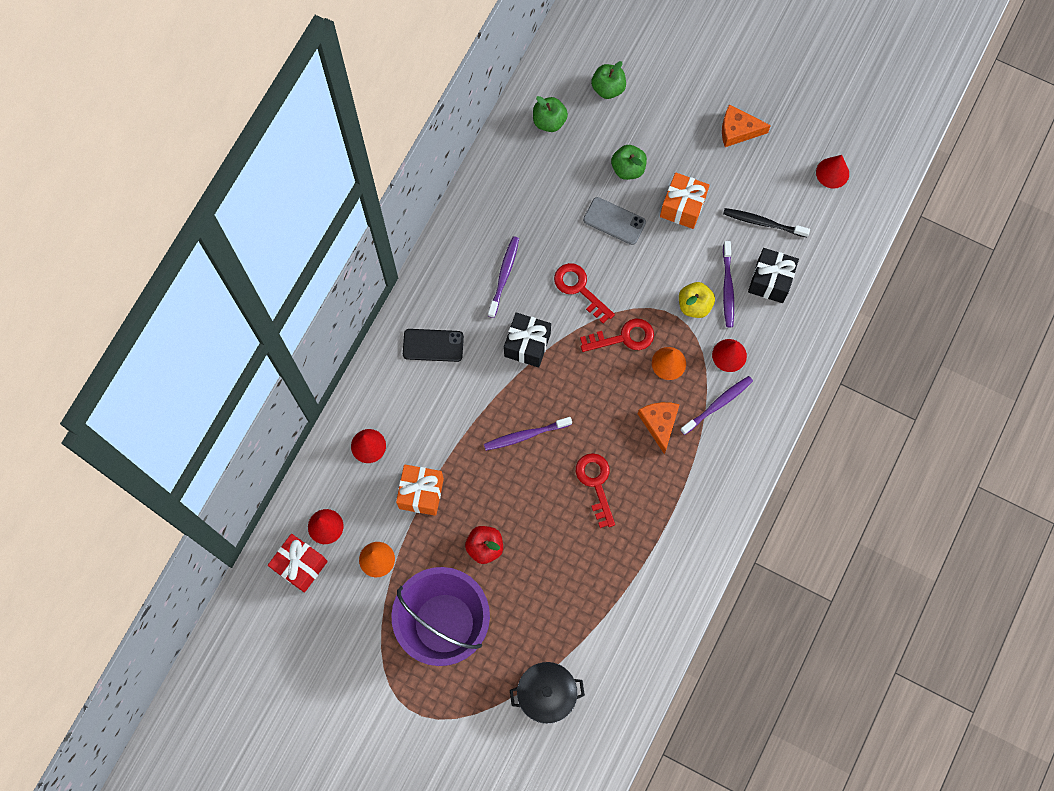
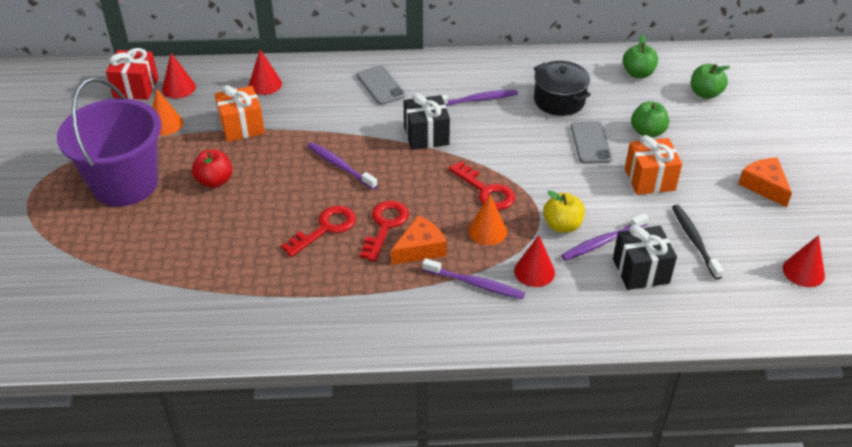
camera: 60 degrees right, 30 degrees down
black phone [403,329,464,362] -> grey phone [357,65,405,105]
black pot [510,662,585,724] -> black pot moved to [534,61,591,116]
red key [554,263,615,324] -> red key moved to [360,201,409,261]

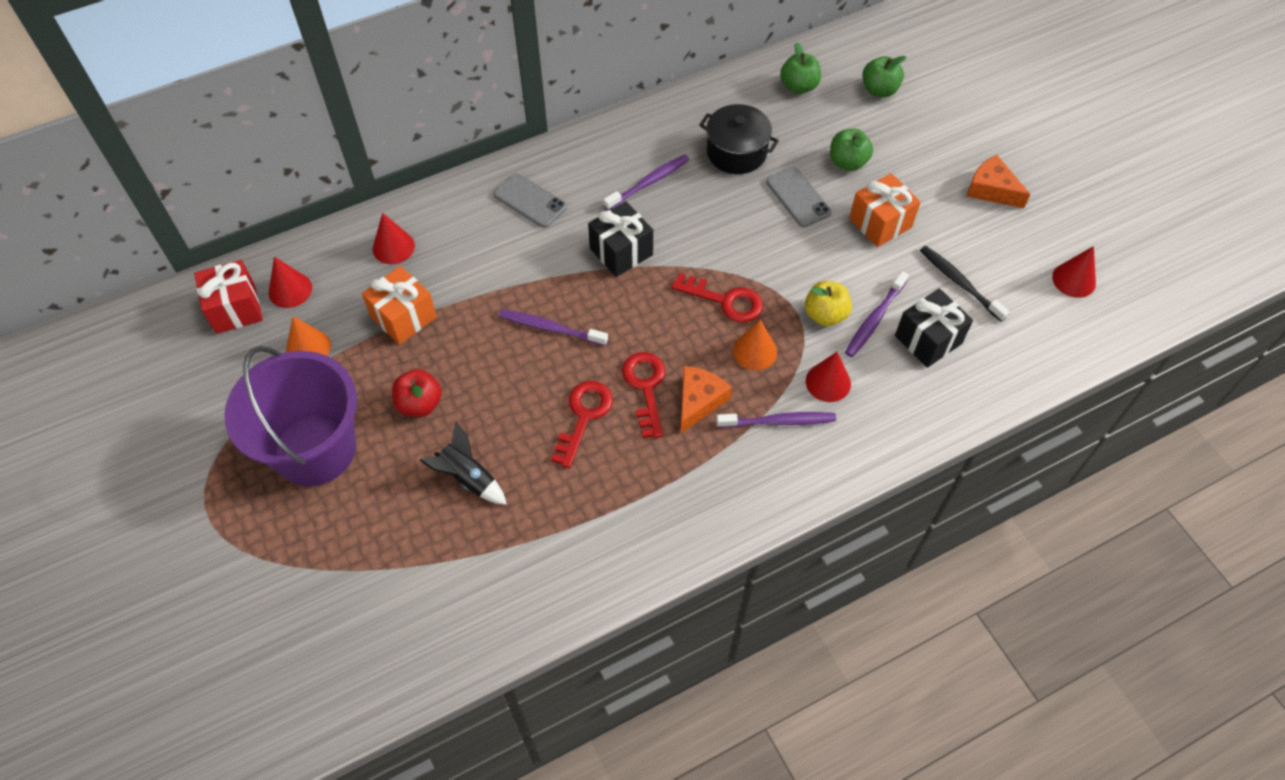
camera: 25 degrees left, 15 degrees up
none -> black rocket [420,422,507,505]

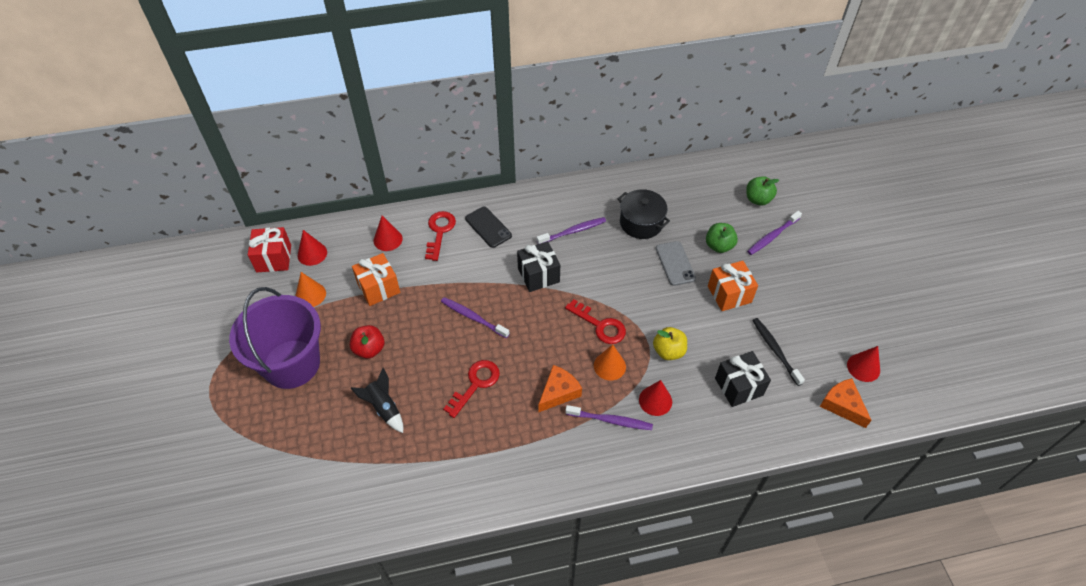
camera: 15 degrees right, 5 degrees down
grey phone [494,173,567,228] -> black phone [465,206,512,248]
red key [622,352,666,438] -> red key moved to [425,211,456,261]
green apple [780,42,821,94] -> none
purple toothbrush [845,271,909,357] -> purple toothbrush moved to [747,211,802,255]
orange cheese [966,155,1031,208] -> orange cheese moved to [820,378,872,428]

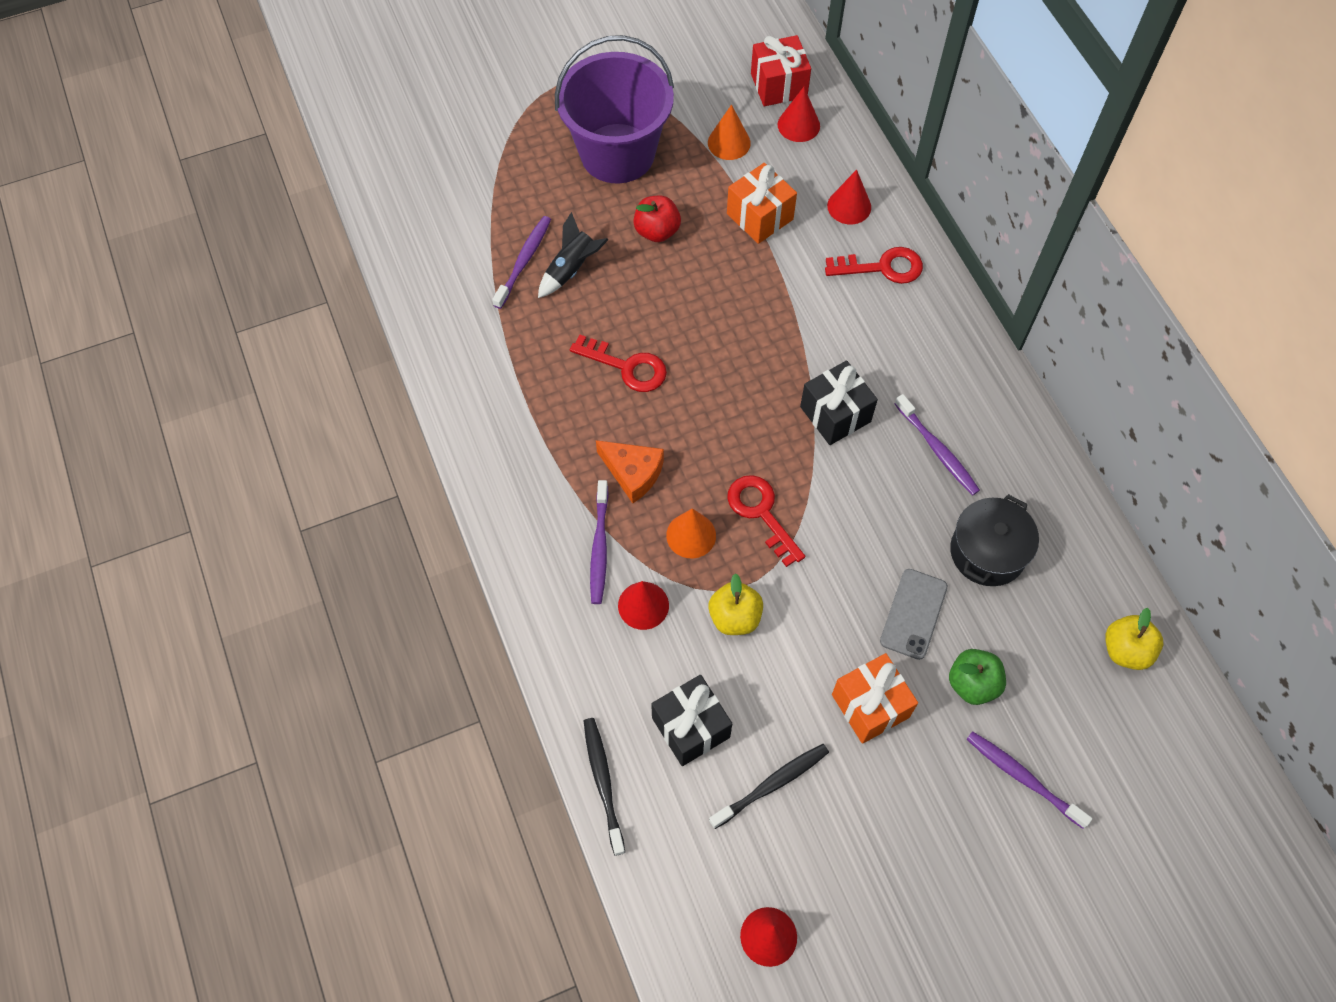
camera: 80 degrees right, 10 degrees up
purple toothbrush [441,297,509,338] -> purple toothbrush moved to [492,216,551,309]
black phone [465,206,512,248] -> none
red key [565,299,626,344] -> red key turned 120 degrees clockwise [727,475,805,567]
grey phone [656,241,696,286] -> grey phone turned 45 degrees counterclockwise [880,569,948,660]
green apple [746,176,779,206] -> none
orange cheese [820,378,872,428] -> none
none -> black toothbrush [584,718,625,856]
none -> yellow apple [1105,608,1163,670]

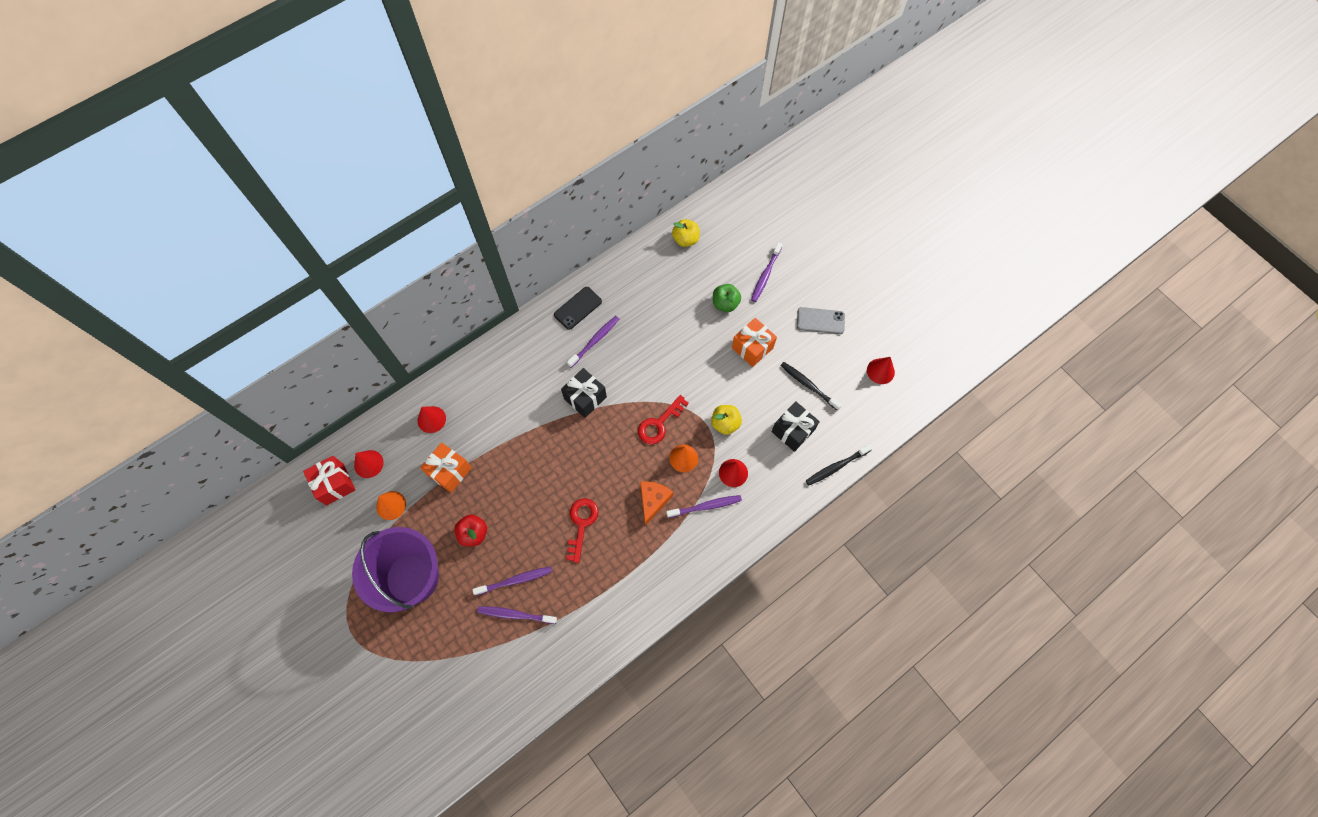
camera: 105 degrees left, 5 degrees up
black rocket [538,212,608,298] -> purple toothbrush [472,566,552,596]
red key [825,247,923,284] -> none
grey phone [880,569,948,660] -> grey phone moved to [797,307,845,334]
black pot [950,494,1039,586] -> none
none -> black phone [554,287,602,330]

